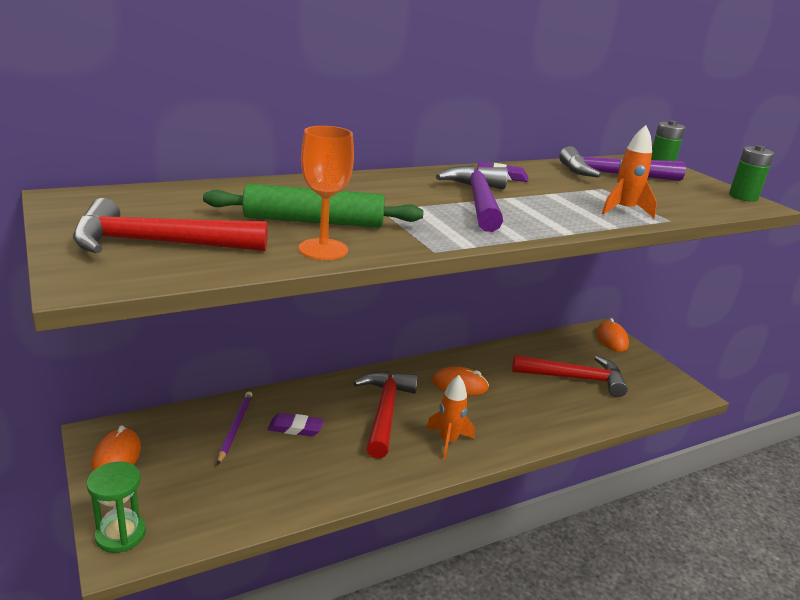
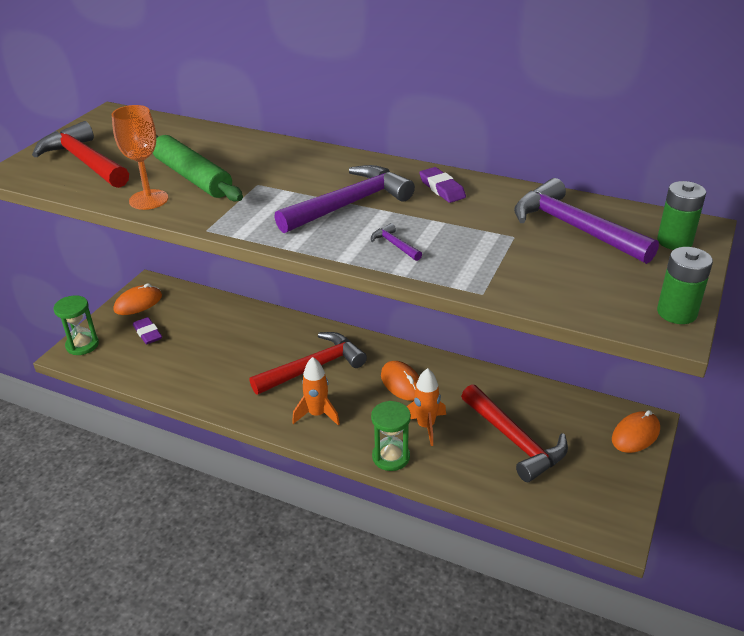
camera: 55 degrees right, 10 degrees up
purple pencil [217,391,252,465] -> none
purple eraser [268,413,324,436] -> purple eraser moved to [133,317,162,344]
orange rocket [602,125,657,218] -> orange rocket moved to [406,368,446,446]
none -> purple hammer [371,223,422,261]
none -> green hourglass [371,401,411,471]

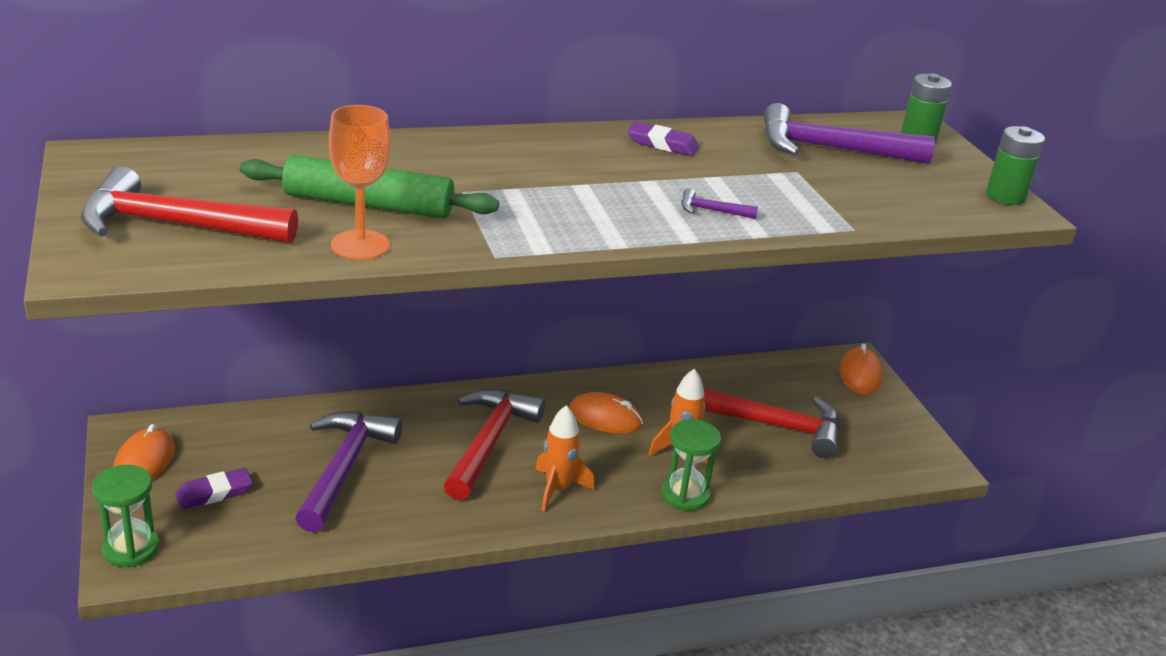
camera: 45 degrees left, 5 degrees down
purple eraser [133,317,162,344] -> purple eraser turned 45 degrees counterclockwise [175,468,253,509]
purple hammer [274,165,415,233] -> purple hammer moved to [295,412,402,532]

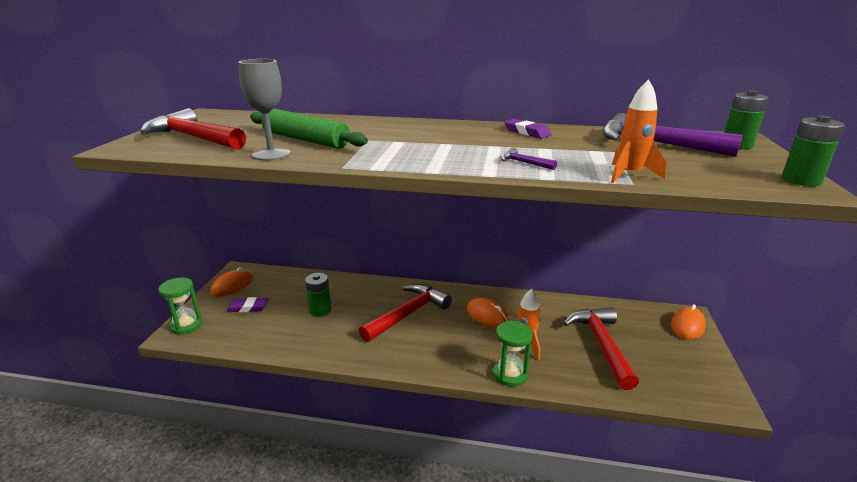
camera: 30 degrees right, 5 degrees down
purple hammer [295,412,402,532] -> green battery [305,273,331,317]
orange goblet [329,105,391,260] -> grey goblet [239,59,291,160]
orange rocket [535,405,594,512] -> orange rocket moved to [611,79,666,183]
red hammer [703,387,840,458] -> red hammer turned 135 degrees counterclockwise [563,307,639,390]

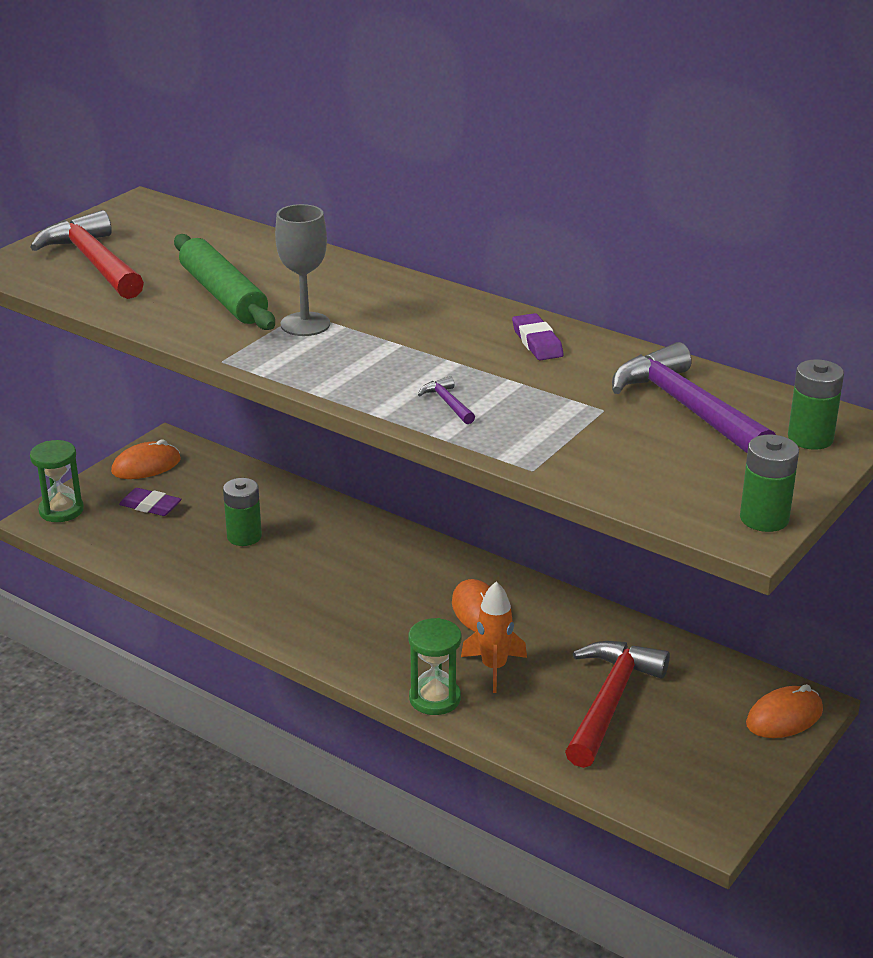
camera: 25 degrees right, 5 degrees up
grey goblet [239,59,291,160] -> grey goblet moved to [275,204,330,336]
red hammer [359,284,452,342] -> none
orange rocket [611,79,666,183] -> none

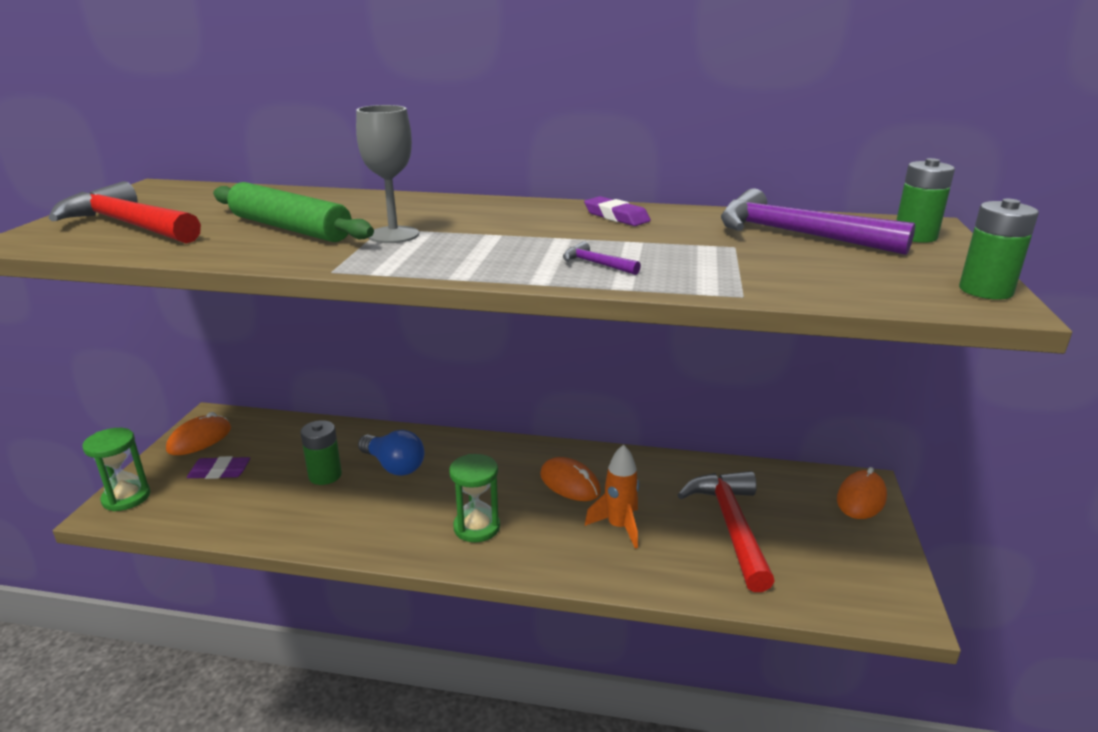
camera: 25 degrees left, 5 degrees down
green hourglass [408,618,461,715] -> green hourglass moved to [449,454,500,542]
none -> blue light bulb [358,430,424,476]

